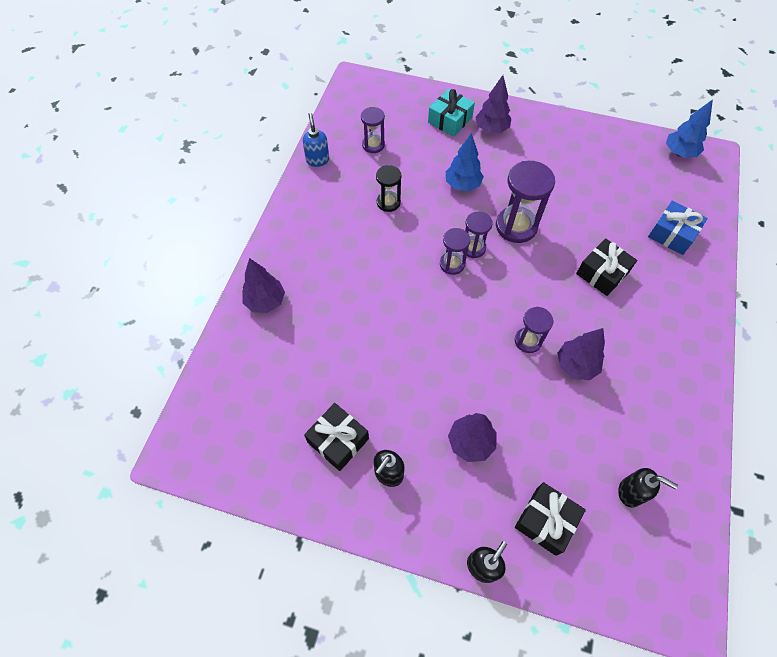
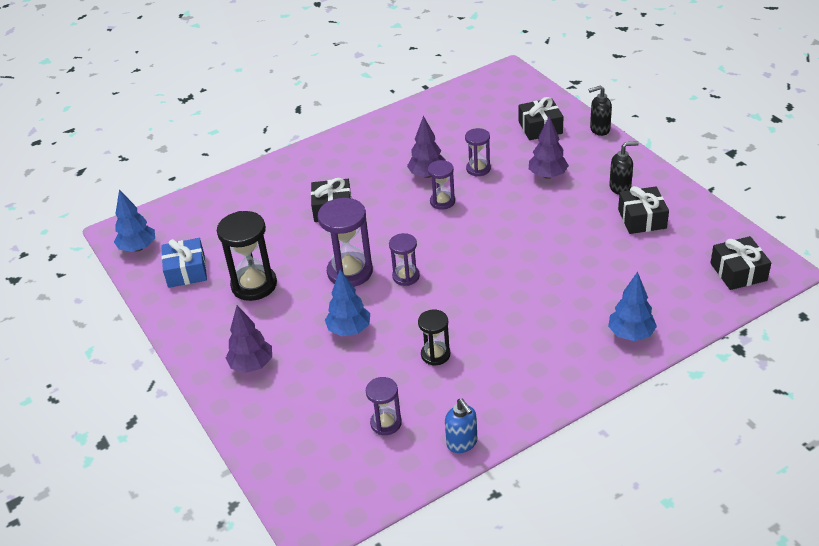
camera: 135 degrees left, 20 degrees down
purple tree [242,258,285,313] -> blue tree [608,272,657,341]
blue soap dispenser [303,113,329,167] -> blue soap dispenser turned 60 degrees counterclockwise [445,399,477,453]
turquoise gift [428,89,475,136] -> none
purple hourglass [440,228,470,275] -> purple hourglass moved to [465,128,491,177]
black soap dispenser [618,468,678,508] -> none
blue gift [648,200,708,255] -> blue gift moved to [161,238,207,288]
none -> black hourglass [217,211,277,301]
none -> black gift [710,236,771,290]

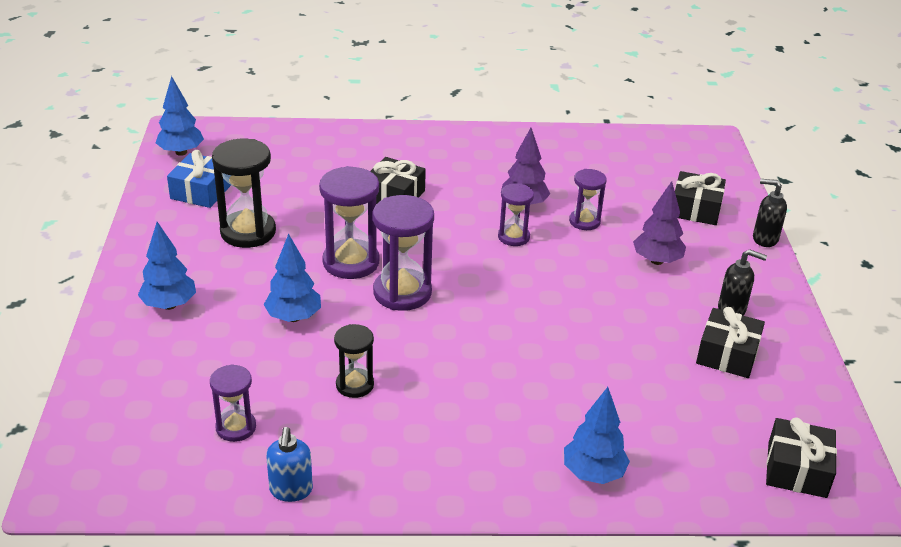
camera: 25 degrees right, 5 degrees down
purple tree [226,305,272,373] -> blue tree [138,222,196,310]
purple hourglass [389,233,420,286] -> purple hourglass [373,195,434,311], size x1.70

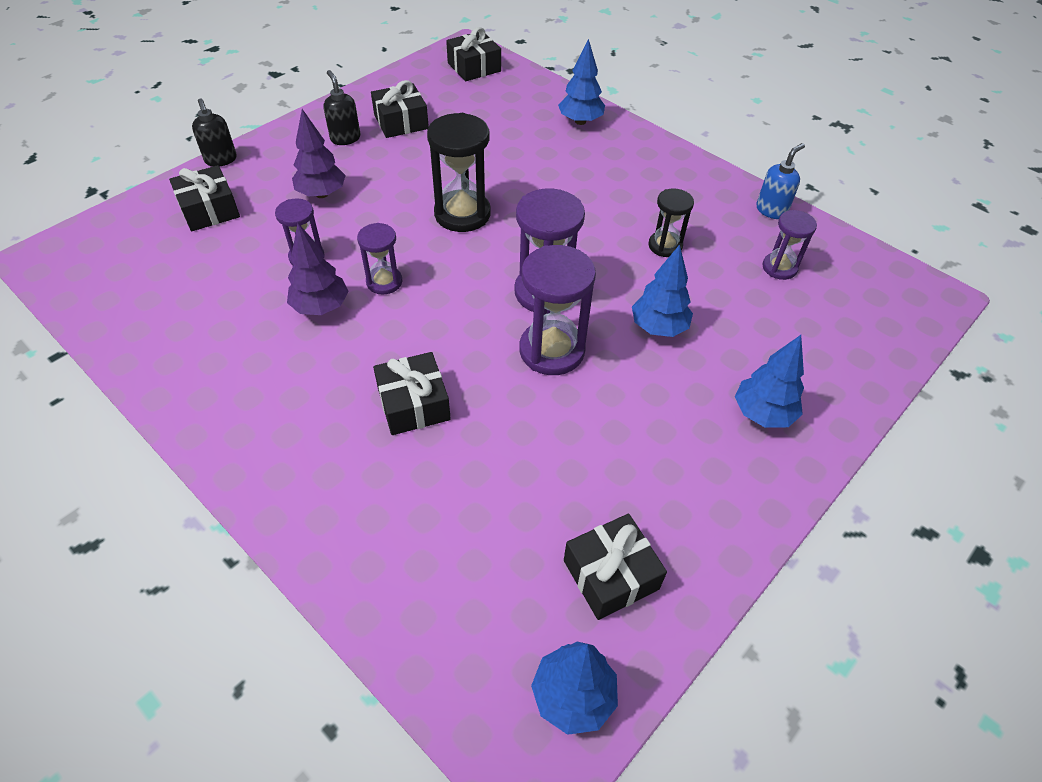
camera: 135 degrees left, 15 degrees up
blue gift [167,150,231,208] -> black gift [564,513,667,620]
black hourglass [212,139,276,248] -> black hourglass moved to [427,113,491,232]

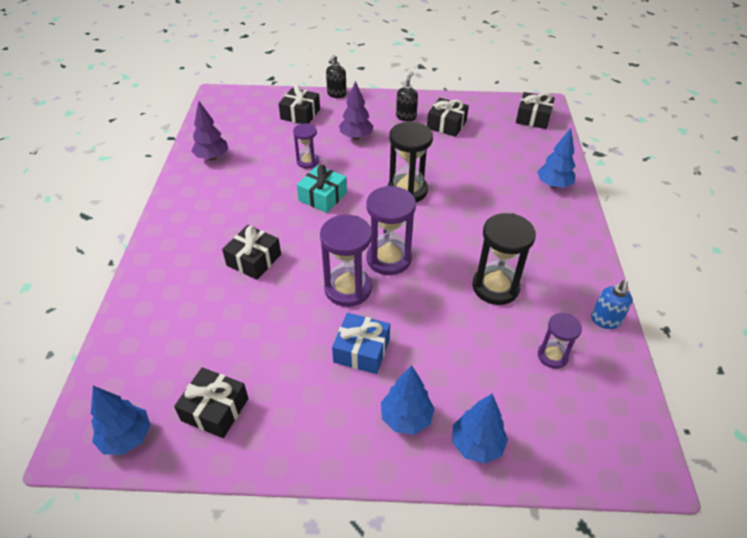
camera: 50 degrees right, 5 degrees down
purple tree [287,223,349,315] -> purple tree moved to [192,101,228,160]
purple hourglass [357,223,402,295] -> turquoise gift [297,165,347,213]
blue tree [632,244,693,337] -> blue tree moved to [452,393,508,464]
black hourglass [649,188,694,257] -> black hourglass [472,213,536,305], size x1.70
blue soap dispenser [756,143,805,219] -> blue soap dispenser turned 105 degrees clockwise [591,280,633,329]
none -> blue gift [332,313,390,374]

